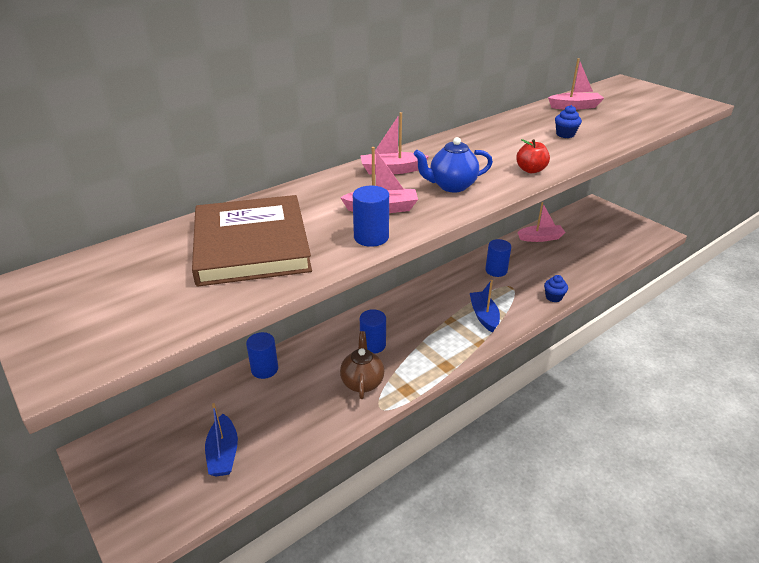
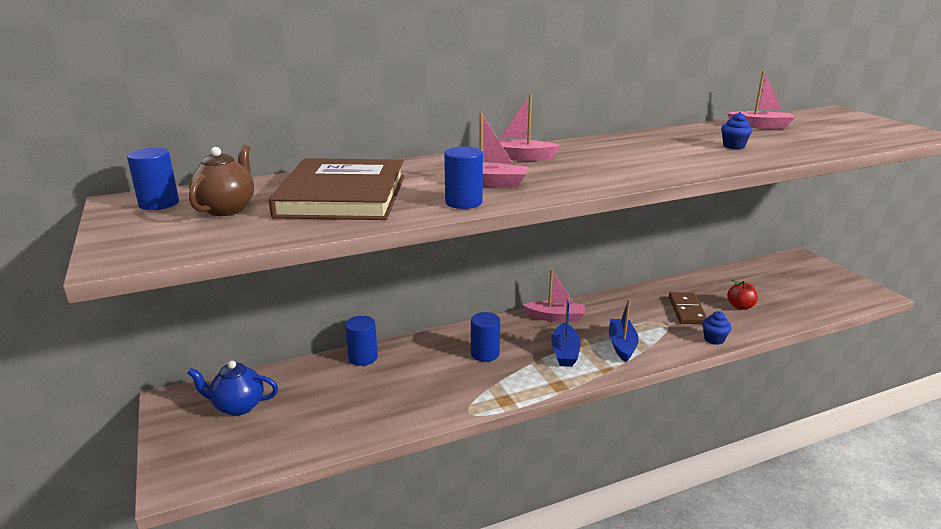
camera: 15 degrees right, 10 degrees down
blue boat [205,403,238,476] -> blue boat moved to [551,298,581,367]
brown teapot [340,331,384,399] -> brown teapot moved to [189,144,254,216]
blue teapot [414,137,493,192] -> blue teapot moved to [187,361,278,416]
blue cylinder [485,239,511,277] -> blue cylinder moved to [127,148,179,210]
red apple [516,139,550,173] -> red apple moved to [727,280,758,310]
pink boat [517,202,566,242] -> pink boat moved to [523,269,585,322]
none -> brown domino [669,292,707,324]

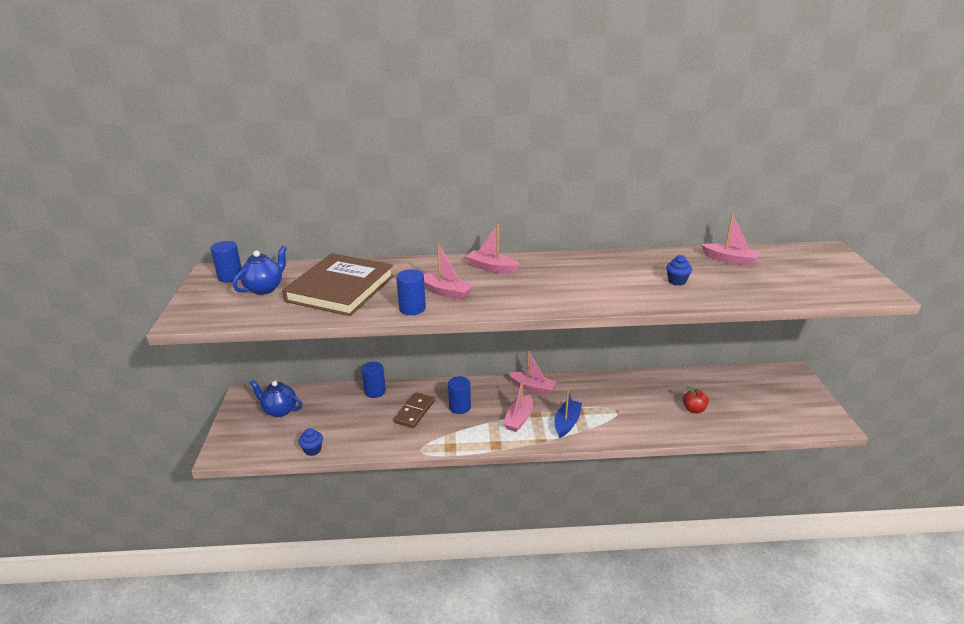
camera: 20 degrees right, 5 degrees up
brown teapot [189,144,254,216] -> blue teapot [233,246,287,295]
blue boat [551,298,581,367] -> pink boat [503,379,533,432]
brown domino [669,292,707,324] -> brown domino moved to [394,392,435,428]
blue cupcake [702,311,732,345] -> blue cupcake moved to [299,428,323,456]

